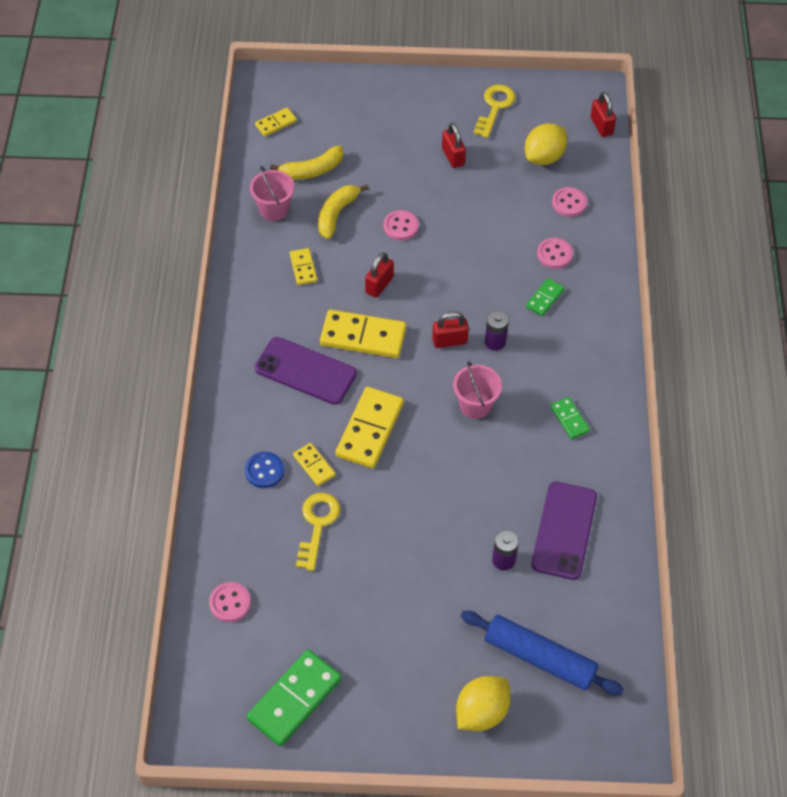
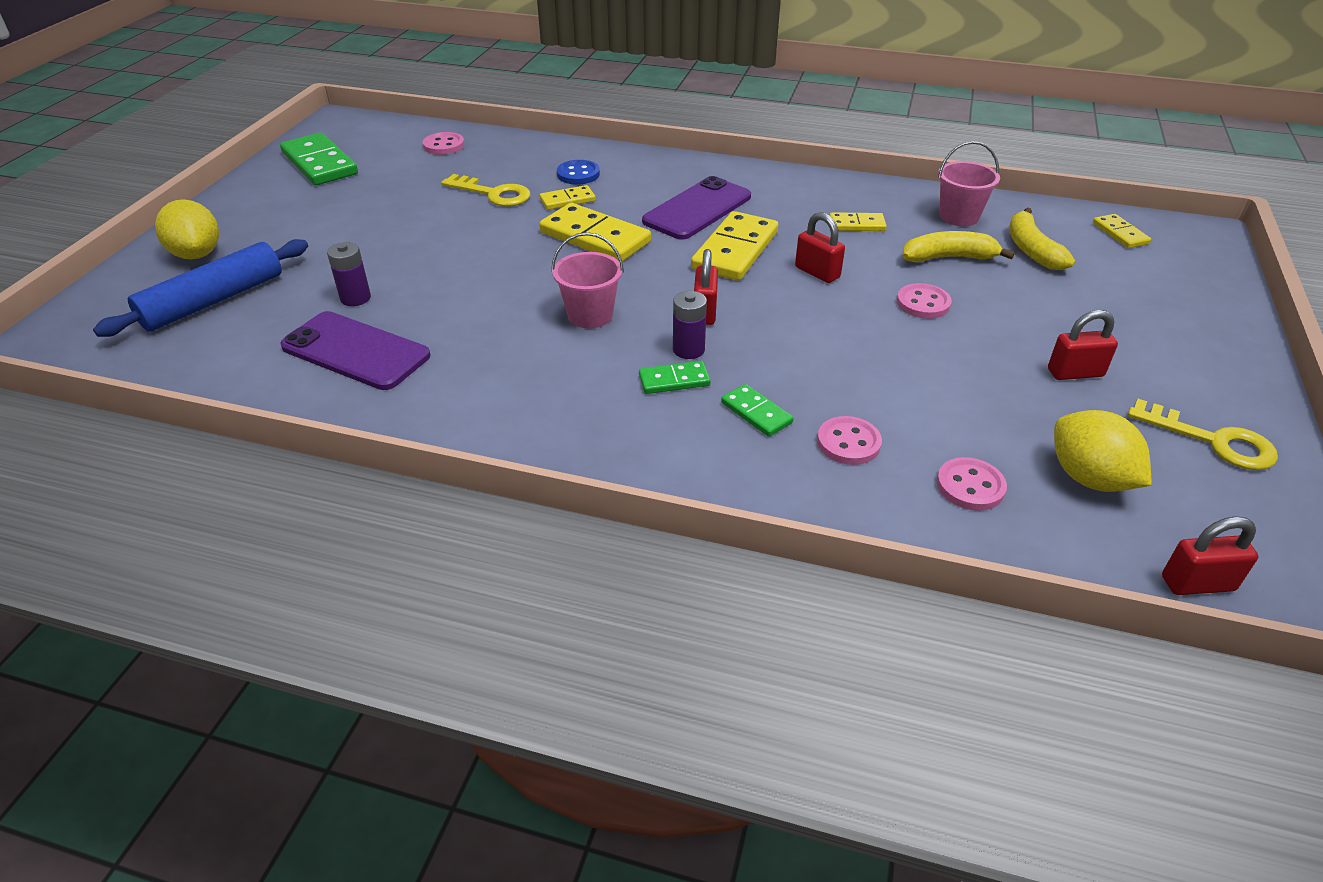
camera: 105 degrees right, 15 degrees down
yellow banana [318,184,369,239] -> yellow banana turned 45 degrees counterclockwise [902,231,1015,262]
green domino [550,397,590,439] -> green domino moved to [639,361,711,394]

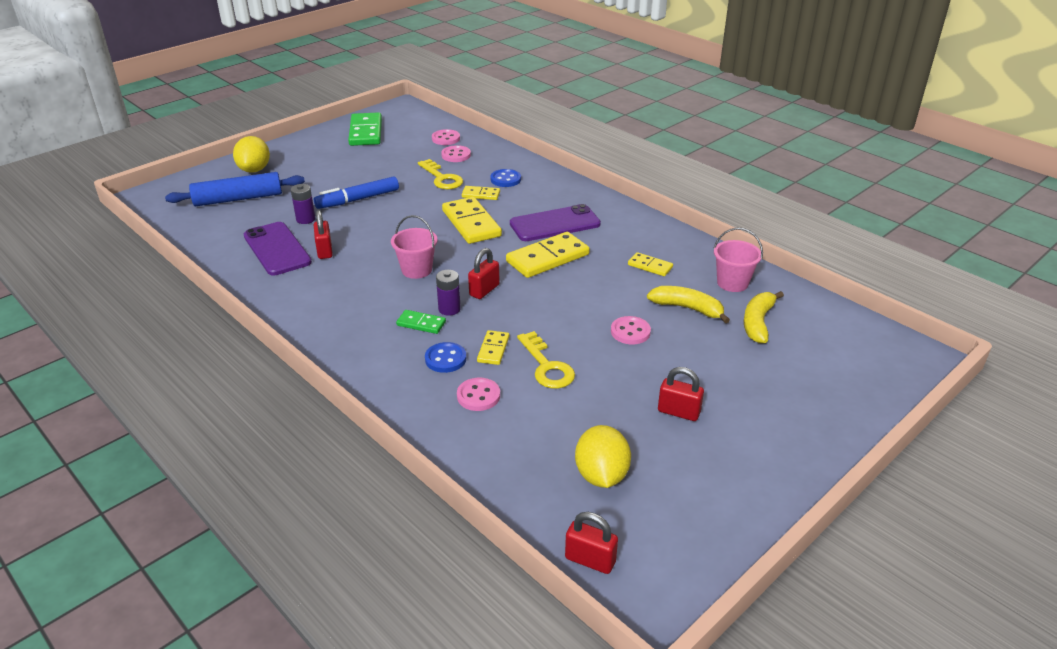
camera: 30 degrees right, 5 degrees down
green domino [721,384,793,437] -> blue button [425,342,466,373]
red padlock [795,212,845,283] -> red padlock moved to [314,210,333,259]
pink button [937,457,1007,511] -> pink button moved to [441,145,471,162]
yellow domino [1093,214,1151,248] -> yellow domino moved to [477,330,509,365]
yellow key [1128,399,1278,470] -> yellow key moved to [517,331,575,389]
none -> blue marker [314,176,399,209]

